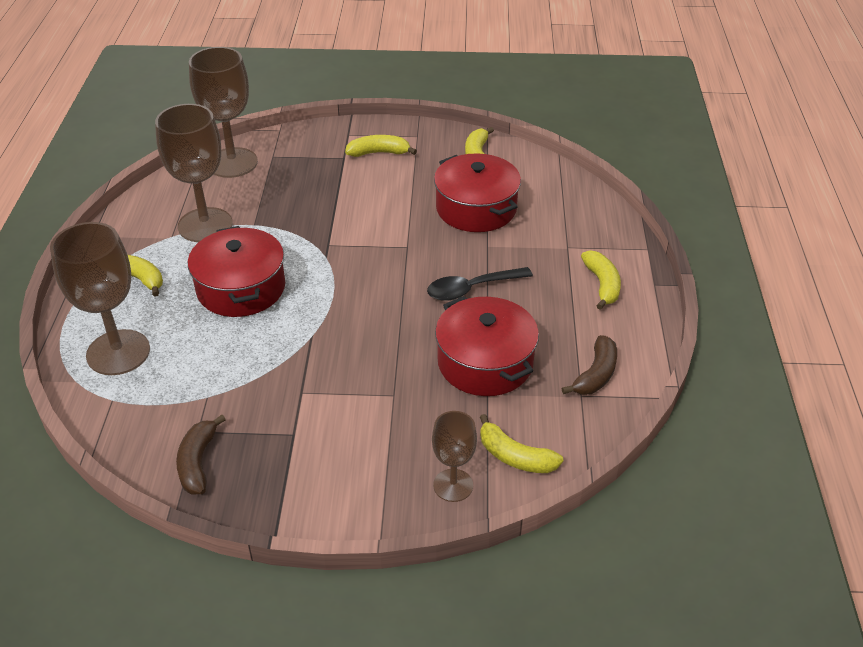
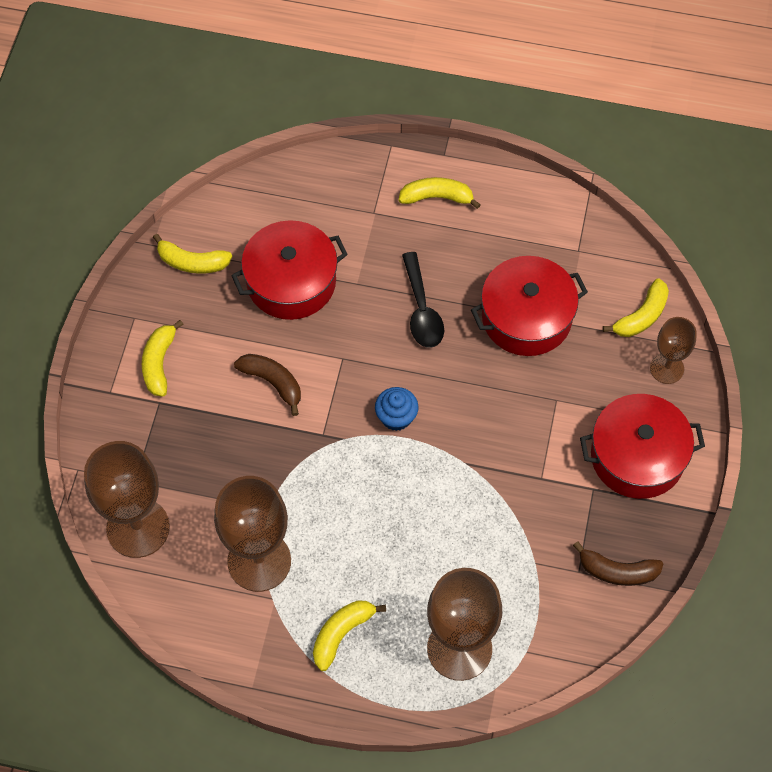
camera: 80 degrees left, 20 degrees up
red pot [188,226,285,317] -> red pot moved to [580,394,705,499]
brown banana [562,335,617,395] -> brown banana moved to [234,354,301,416]
none -> blue cupcake [375,387,419,431]

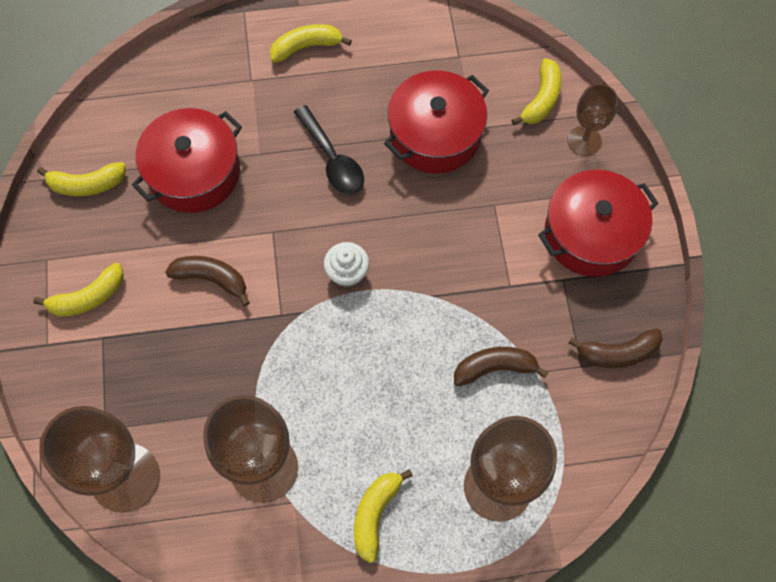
camera: 20 degrees left, 5 degrees up
yellow banana [142,320,184,397] -> yellow banana turned 105 degrees counterclockwise [33,263,124,316]
blue cupcake [375,387,419,431] -> white cupcake [324,242,369,287]
none -> brown banana [454,347,549,386]

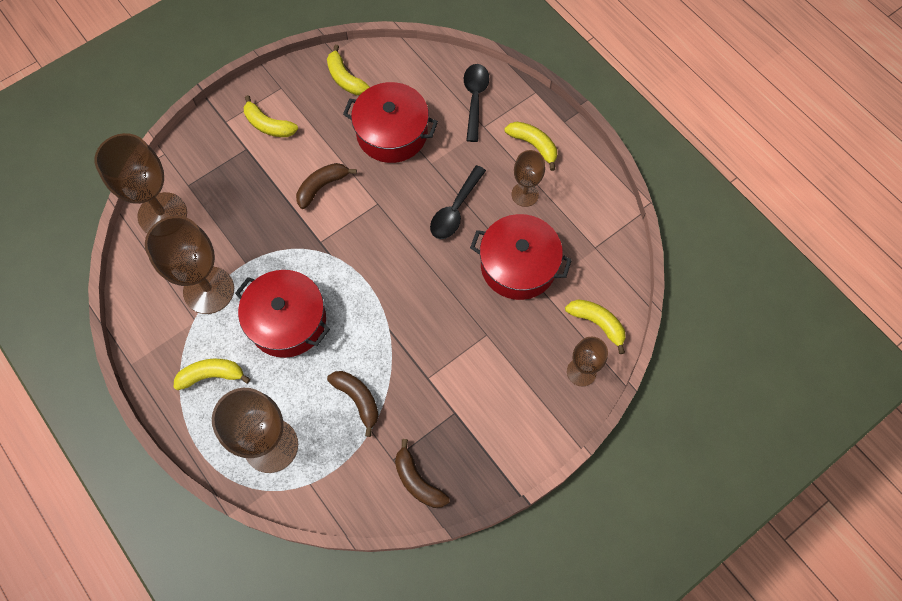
camera: 60 degrees right, 0 degrees up
brown banana [165,256,250,306] -> brown banana turned 120 degrees counterclockwise [296,163,357,209]
white cupcake [324,242,369,287] -> none
yellow banana [512,58,562,125] -> yellow banana turned 135 degrees counterclockwise [565,299,626,354]
red pot [538,170,659,277] -> red pot moved to [235,270,330,358]
none -> black spoon [464,64,490,142]
none -> brown goblet [512,150,545,207]

